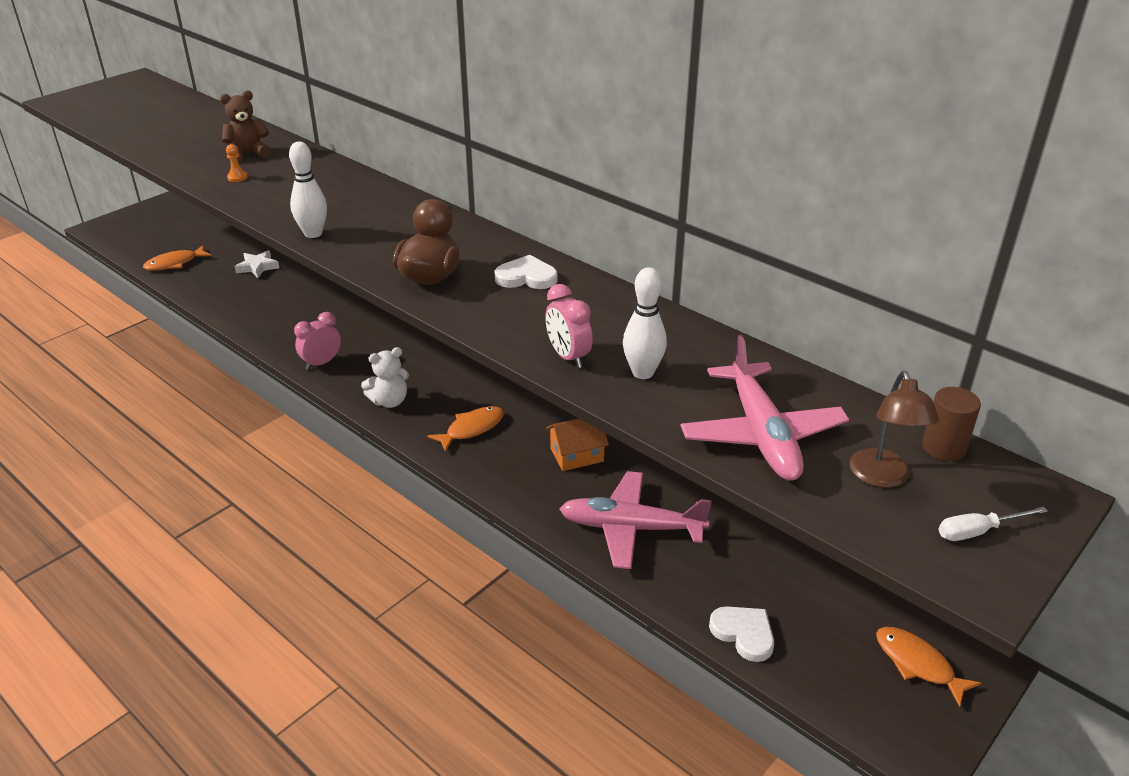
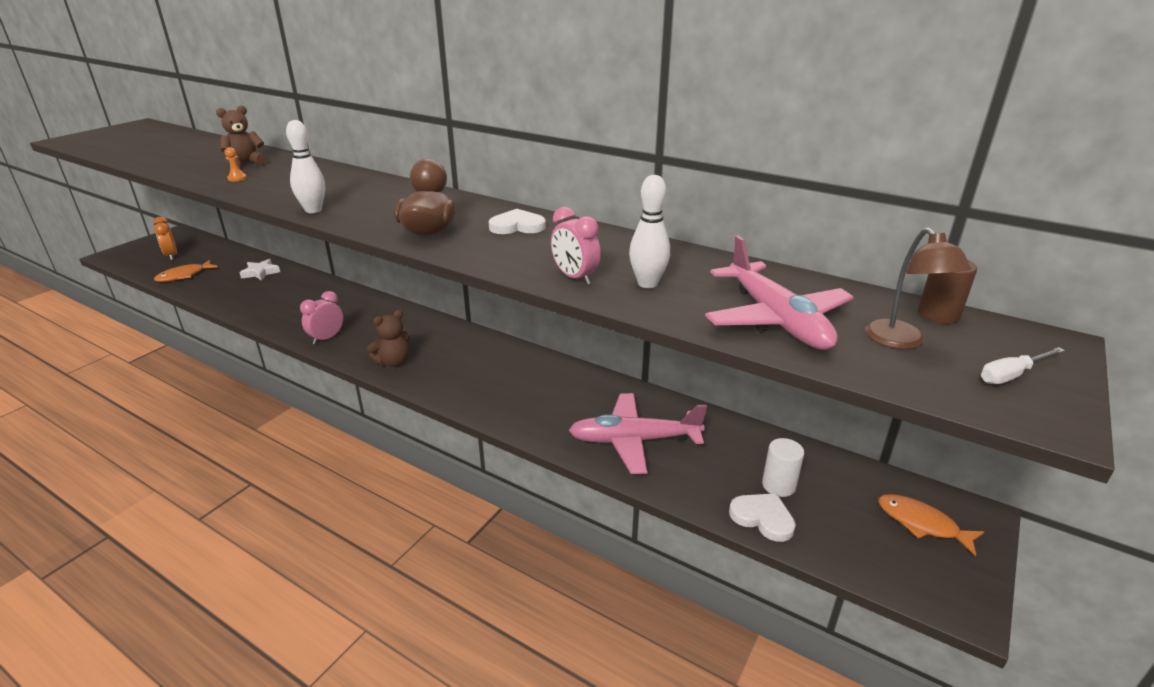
camera: 10 degrees left, 5 degrees down
white teddy bear [361,347,409,408] -> brown teddy bear [367,310,410,367]
orange fish [428,406,504,452] -> none
orange house [546,418,609,471] -> none
none -> orange clock [154,217,177,260]
none -> white cylinder [762,438,804,497]

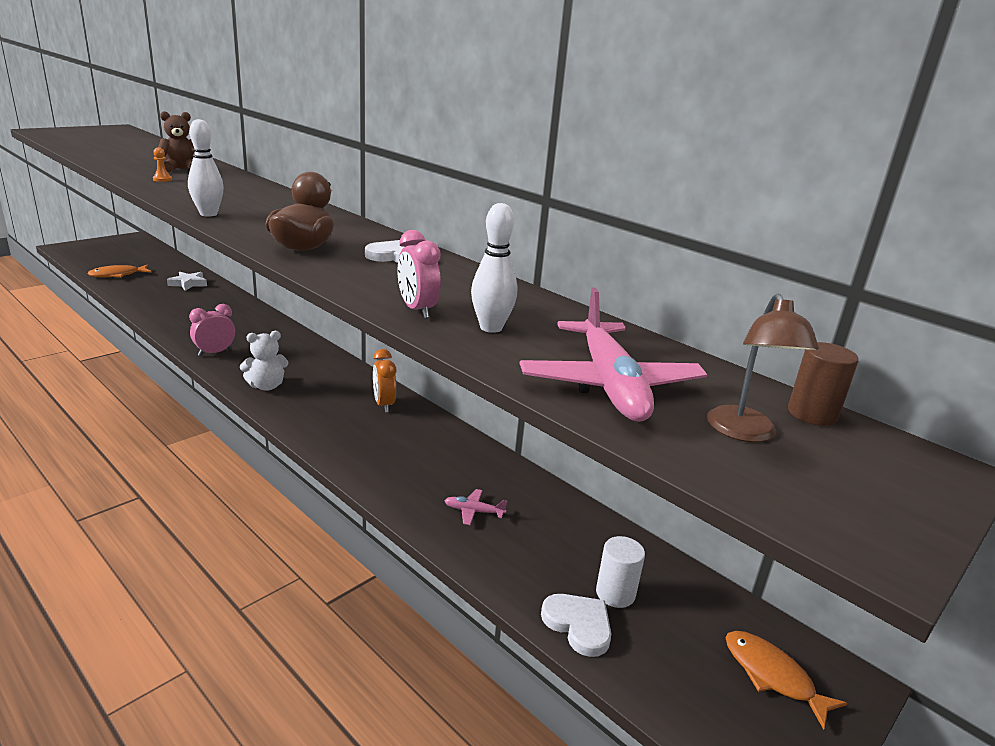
camera: 10 degrees right, 5 degrees down
orange clock [154,217,177,260] -> orange clock moved to [373,349,397,413]
brown teddy bear [367,310,410,367] -> white teddy bear [240,331,289,391]
pink plane [569,393,707,474] -> pink plane [444,489,507,525], size x0.41
white screwdriver [981,347,1065,384] -> none

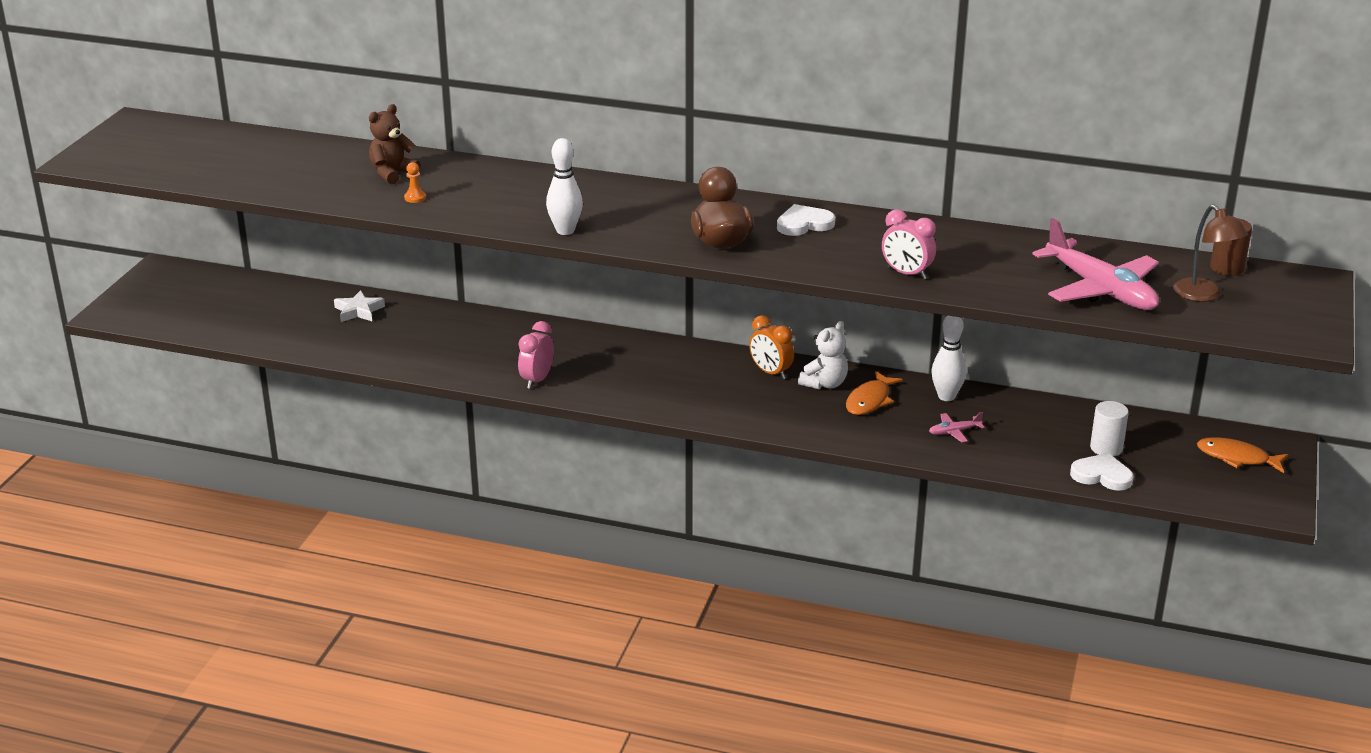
camera: 25 degrees left, 5 degrees up
orange fish [87,265,152,277] -> orange fish moved to [846,371,903,415]
white teddy bear [240,331,289,391] -> white teddy bear moved to [798,321,848,390]
white bowling pin [471,203,517,333] -> white bowling pin moved to [931,315,966,401]

